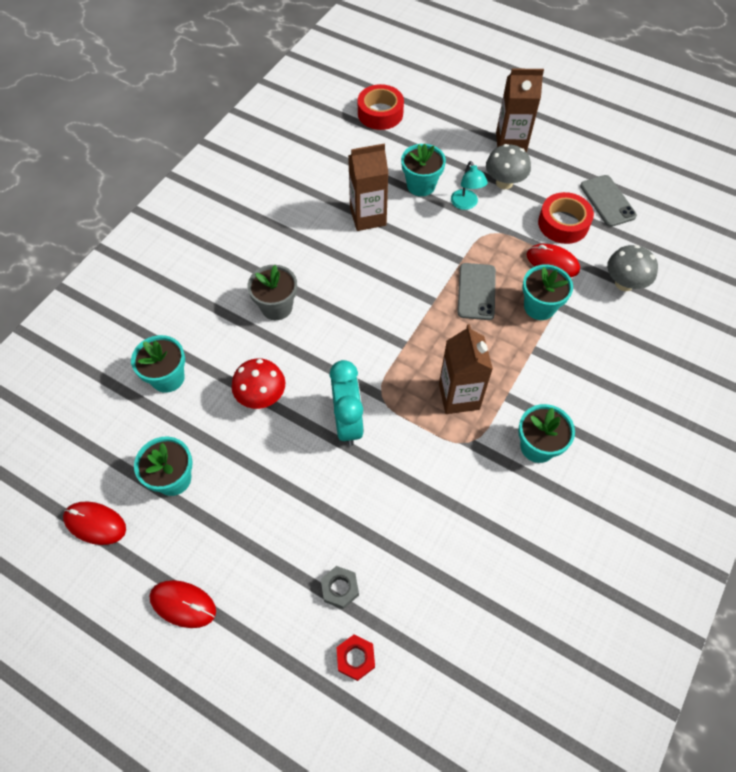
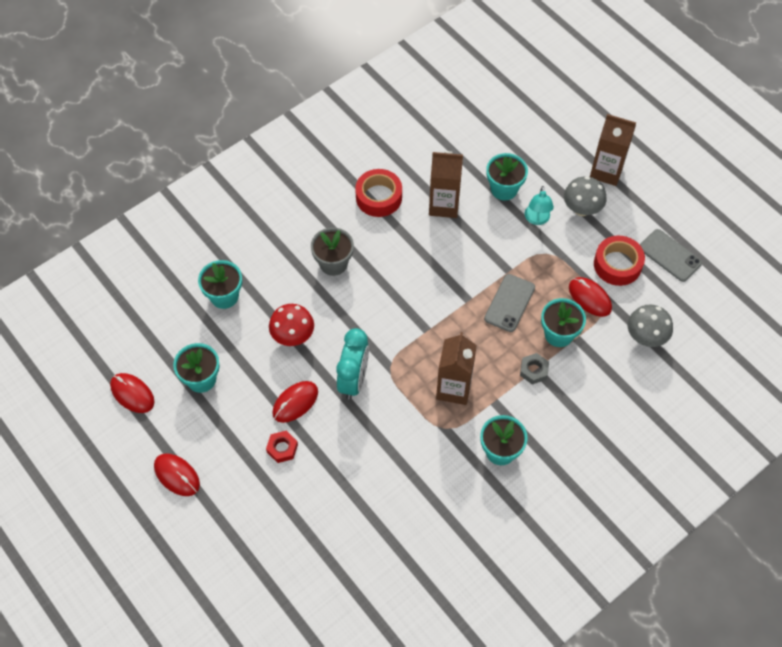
camera: 20 degrees right, 0 degrees up
grey nut [321,566,359,609] -> grey nut moved to [520,353,549,385]
red nut [337,635,375,681] -> red nut moved to [266,431,298,463]
red tape [358,84,404,130] -> red tape moved to [355,169,402,217]
grey phone [580,175,637,227] -> grey phone turned 45 degrees counterclockwise [640,229,702,282]
none -> red mouse [272,381,318,423]

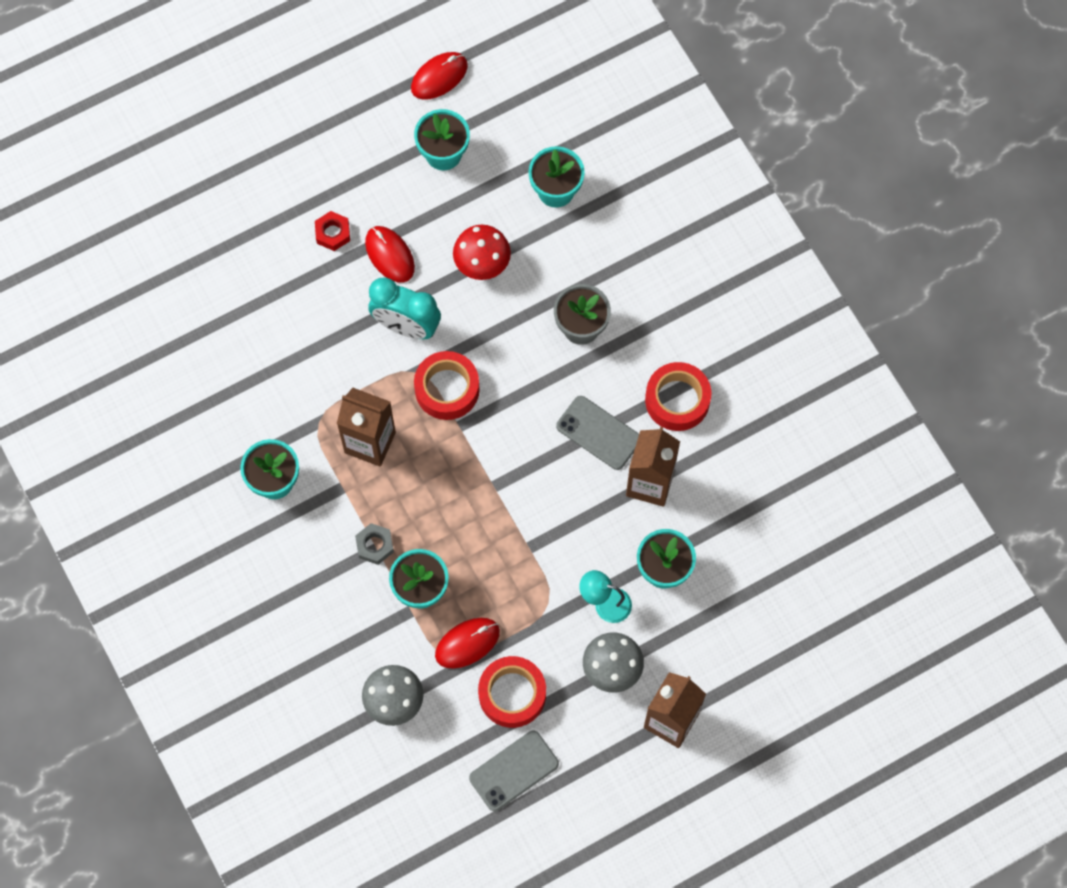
camera: 100 degrees right, 10 degrees up
red mouse [154,453,200,496] -> none
grey phone [484,274,535,332] -> grey phone moved to [556,396,639,470]
none -> red tape [414,351,480,420]

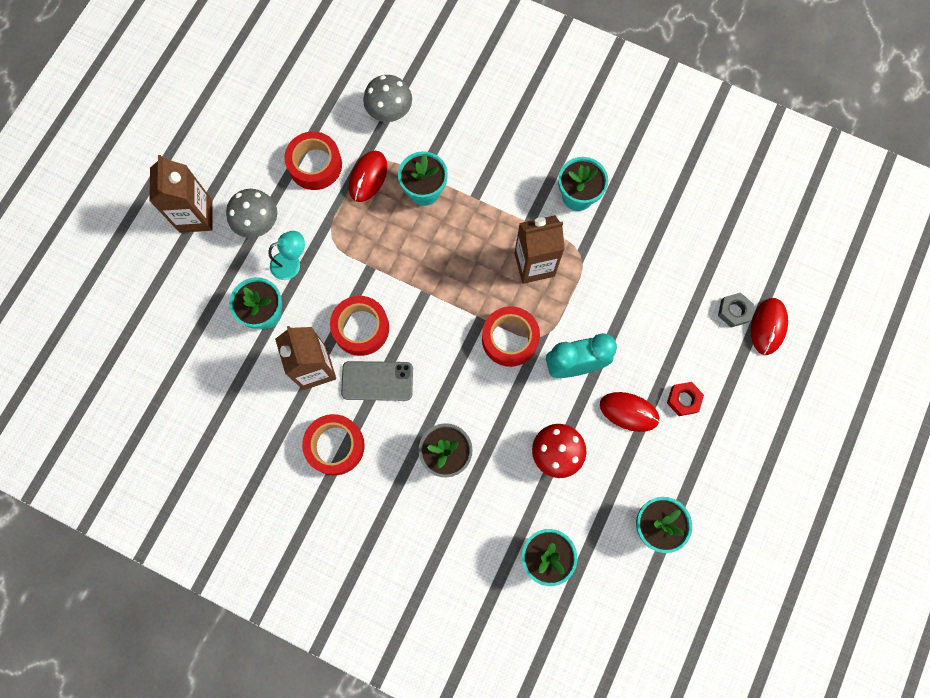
camera: 145 degrees right, 5 degrees up
grey nut [355,523,394,565] -> grey nut moved to [718,293,754,327]
red mouse [411,52,468,100] -> red mouse moved to [751,298,788,355]
grey phone [469,731,559,811] -> none
none -> red tape [330,296,389,356]

